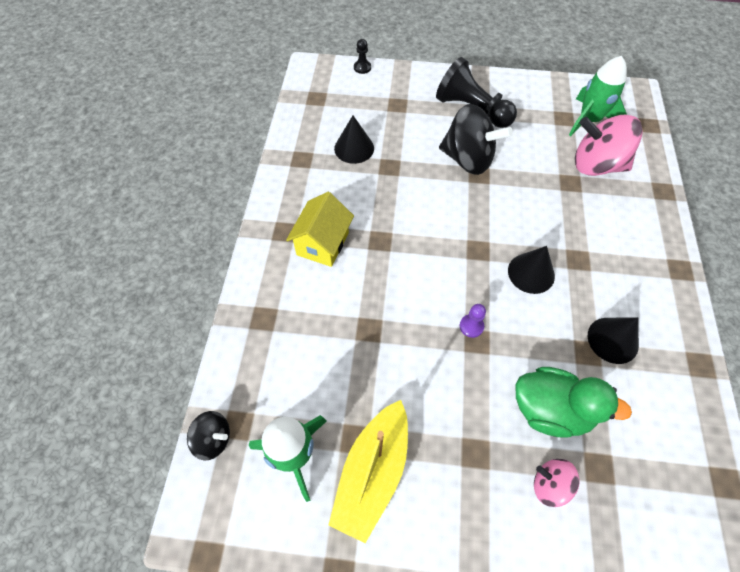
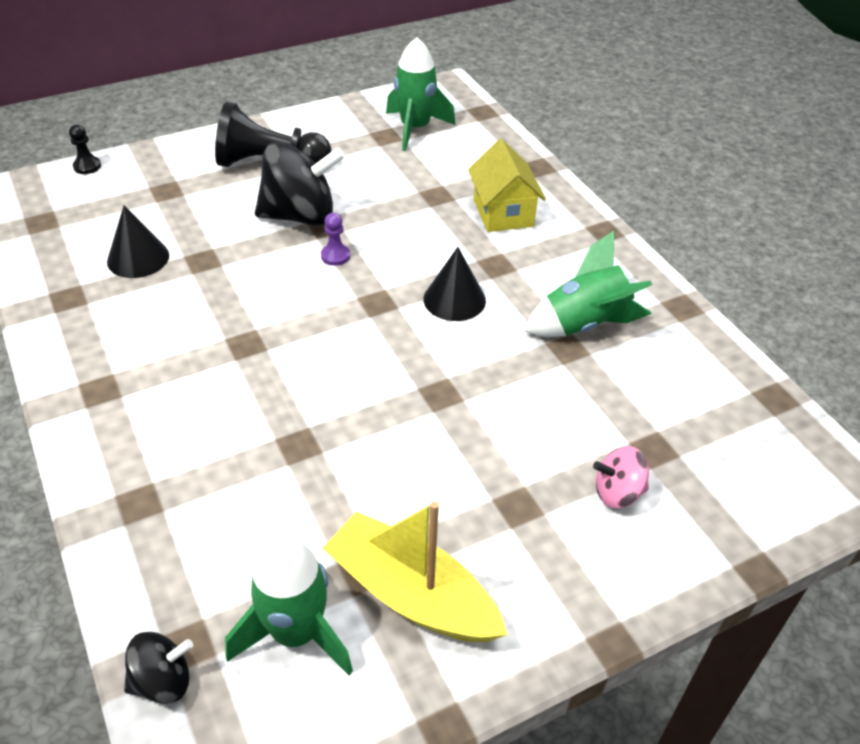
camera: 35 degrees left, 15 degrees down
yellow house [286,192,354,267] -> yellow house moved to [468,139,546,232]
yellow boat [328,400,408,543] -> yellow boat turned 135 degrees clockwise [323,501,508,642]
purple pawn [460,304,486,338] -> purple pawn moved to [321,213,350,266]
green duck [516,367,632,438] -> none
pink spinning top [575,115,643,176] -> none
black cone [588,317,639,364] -> green rocket [525,231,652,337]

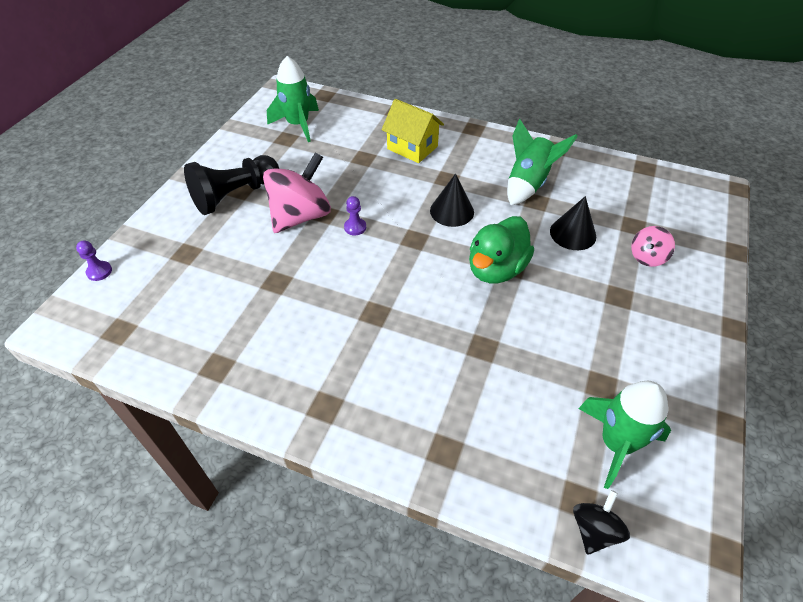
camera: 40 degrees left, 5 degrees up
black pawn [69,124,101,174] -> purple pawn [76,240,112,281]
black cone [107,205,169,278] -> black cone moved to [550,196,596,250]
black spinning top [255,142,345,226] -> pink spinning top [263,152,331,233]
yellow boat [323,501,508,642] -> none
none -> green duck [469,216,534,284]

